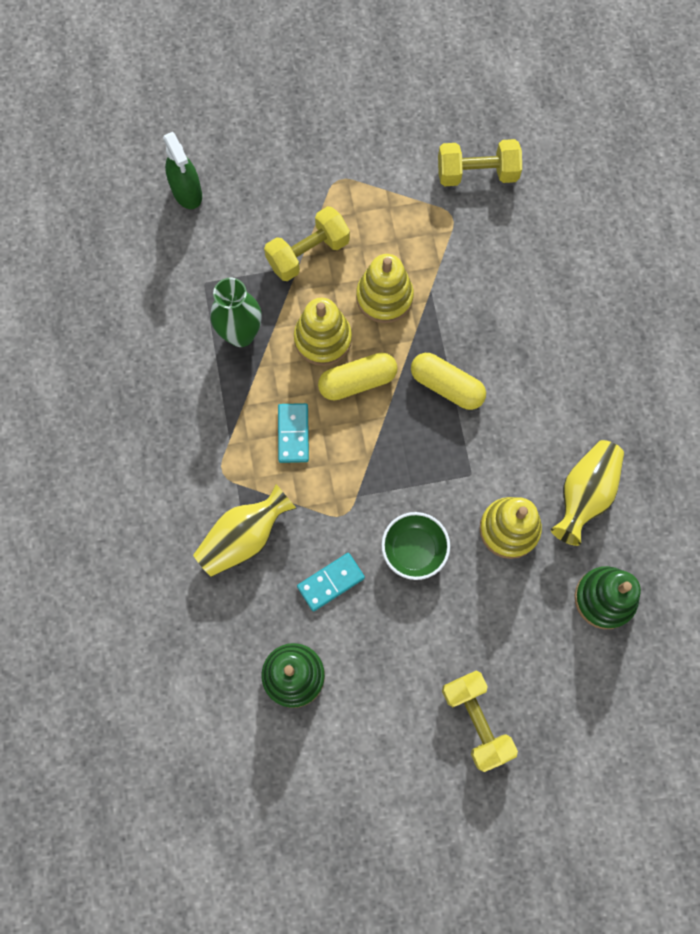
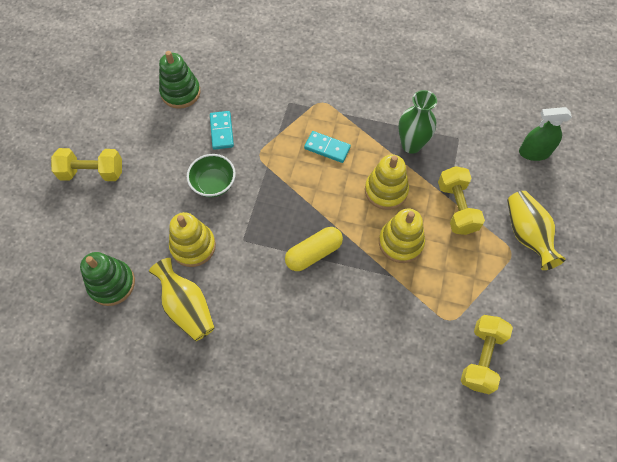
camera: 115 degrees right, 10 degrees down
yellow vase [193,484,297,577] -> yellow vase moved to [507,191,566,270]
yellow capsule [318,352,398,400] -> none

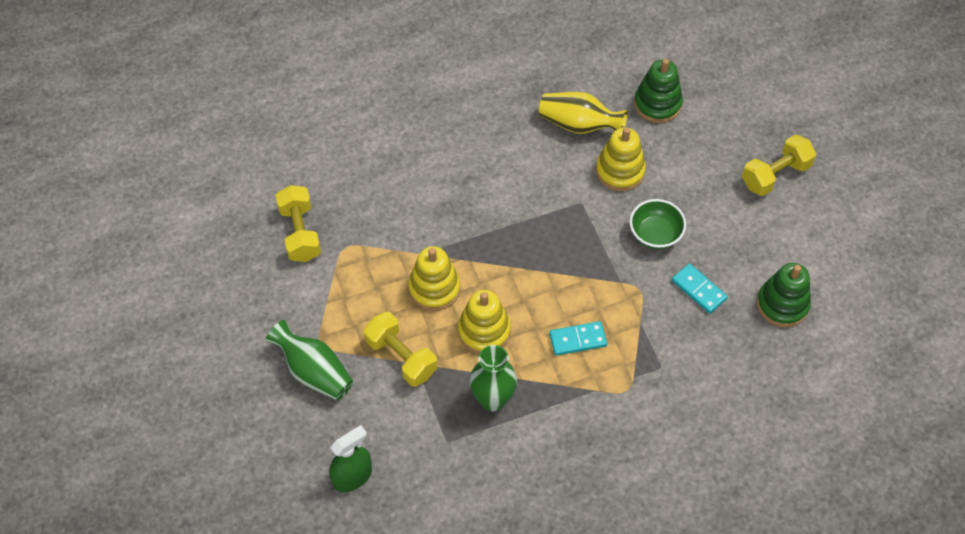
camera: 145 degrees right, 5 degrees down
yellow capsule [285,227,343,271] -> none
yellow vase [507,191,566,270] -> green vase [265,320,353,401]

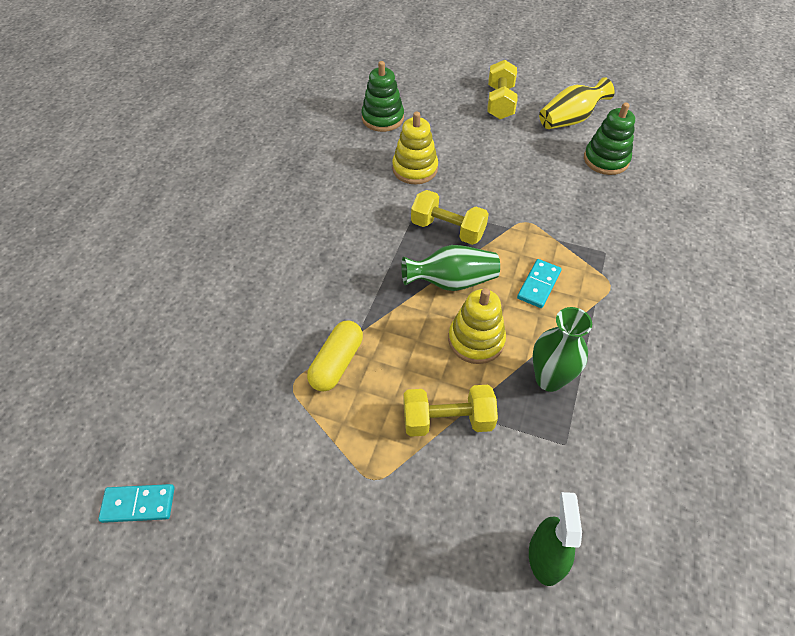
camera: 50 degrees left, 5 degrees down
green vase [265,320,353,401] -> green vase moved to [401,245,500,291]
yellow dumbbell [276,185,321,262] -> yellow dumbbell moved to [411,190,489,245]
yellow stacking toy [408,246,460,311] -> none
yellow vase [539,92,628,134] -> yellow vase moved to [539,77,615,129]
green bowl [630,199,686,249] -> none
turquoise domino [672,264,727,314] -> turquoise domino moved to [98,484,175,523]
none -> yellow capsule [307,321,363,392]

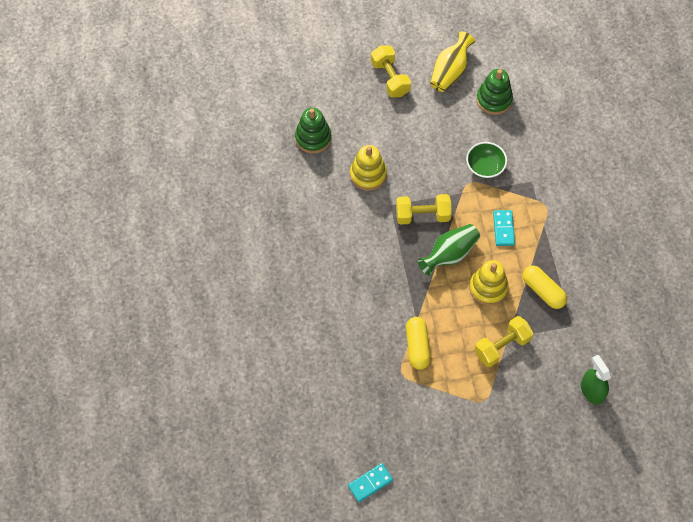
camera: 30 degrees left, 10 degrees up
green vase [533,307,592,392] -> yellow capsule [523,266,567,309]
none -> green bowl [466,142,507,179]

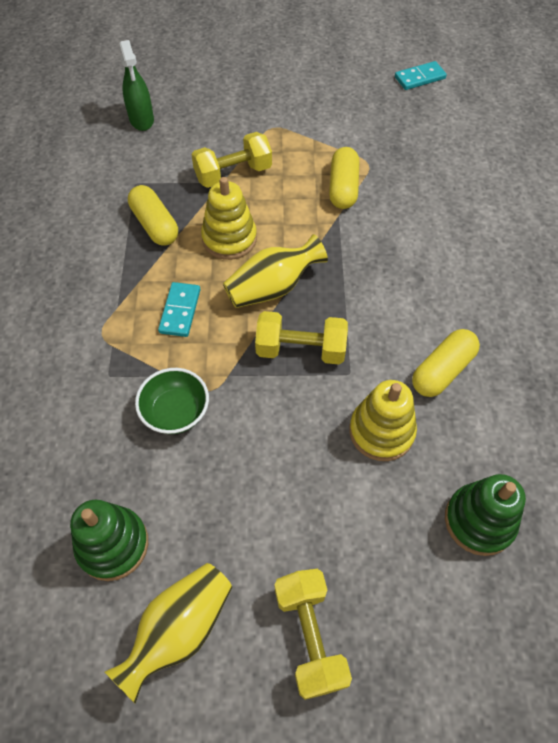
camera: 170 degrees left, 5 degrees down
green vase [418,224,480,276] -> yellow vase [223,234,328,308]
none -> yellow capsule [412,329,480,397]

